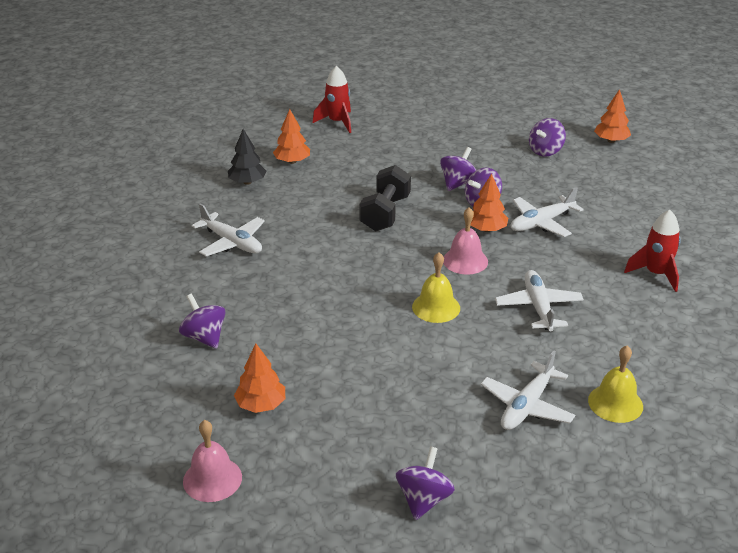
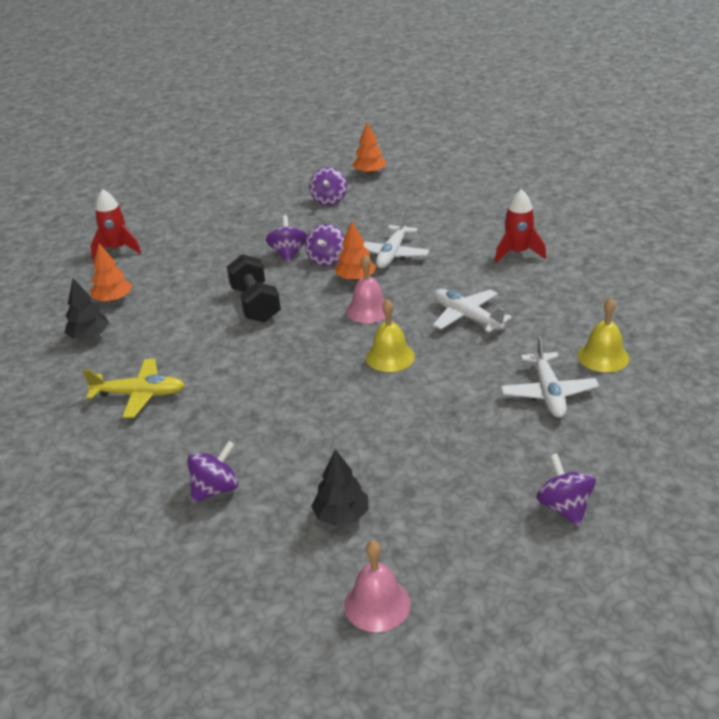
camera: 35 degrees left, 0 degrees up
purple spinning top [179,294,226,349] -> purple spinning top turned 120 degrees clockwise [187,441,238,503]
white plane [191,203,265,256] -> yellow plane [83,359,185,418]
orange tree [234,344,285,413] -> black tree [311,449,369,526]

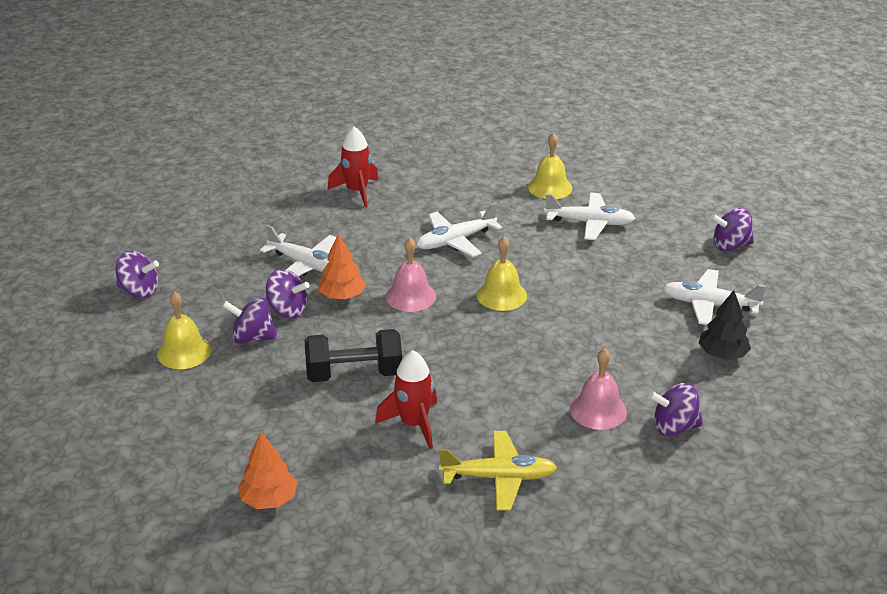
camera: 80 degrees left, 0 degrees up
black tree [64,278,109,339] -> none
yellow plane [83,359,185,418] -> yellow plane turned 75 degrees clockwise [439,431,557,511]
red rocket [91,189,141,260] -> red rocket moved to [375,350,437,449]
purple spinning top [187,441,238,503] -> purple spinning top turned 60 degrees counterclockwise [649,383,703,436]
pink bell [344,540,411,632] -> pink bell moved to [570,348,627,430]
orange tree [352,122,386,175] -> none
none -> yellow bell [157,291,211,369]
none -> white plane [662,269,766,325]

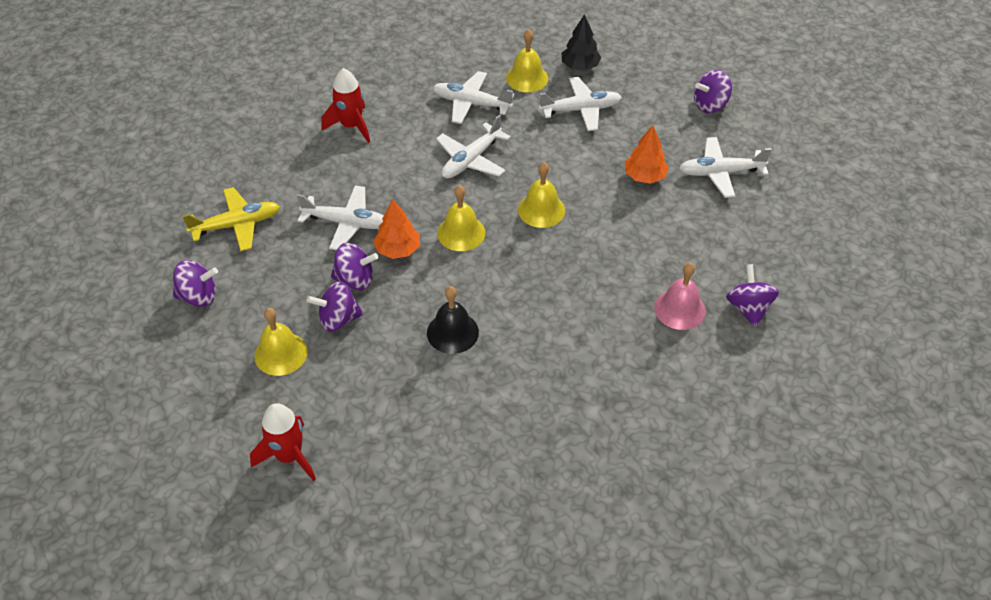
camera: 20 degrees left, 15 degrees up
orange tree [238,432,298,509] -> orange tree moved to [625,125,669,184]
black dumbbell [305,329,402,382] -> black bell [427,286,479,354]
red rocket [375,350,437,449] -> red rocket moved to [250,403,316,481]
pink bell [386,238,436,312] -> yellow bell [437,185,485,251]
yellow plane [439,431,557,511] -> yellow plane moved to [182,187,280,251]
purple spinning top [649,383,703,436] -> purple spinning top turned 105 degrees clockwise [726,264,779,327]
black tree [699,290,751,359] -> black tree moved to [562,14,602,70]
none -> white plane [433,71,515,124]

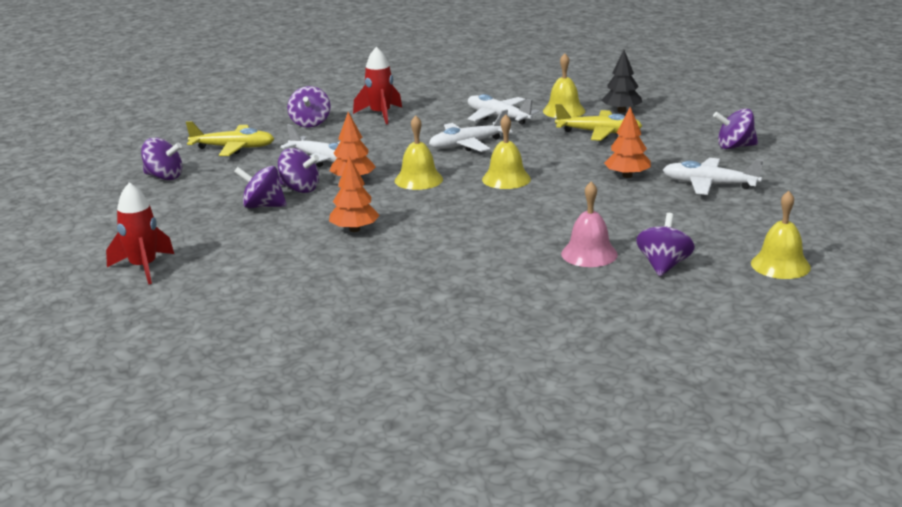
camera: 25 degrees right, 25 degrees down
yellow bell [254,308,308,376] -> yellow bell moved to [751,191,811,279]
black bell [427,286,479,354] -> orange tree [329,156,380,232]
white plane [538,77,622,131] -> yellow plane [555,104,642,141]
none -> purple spinning top [287,86,330,128]

